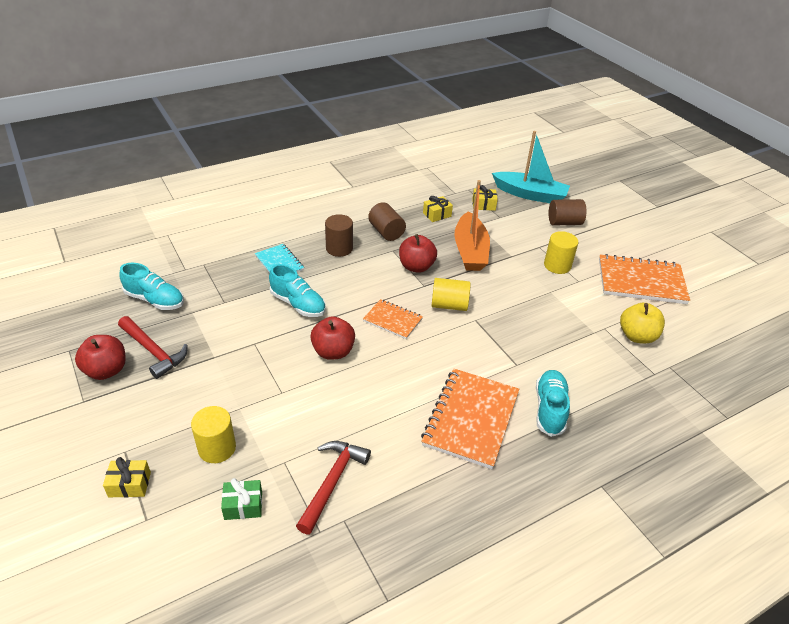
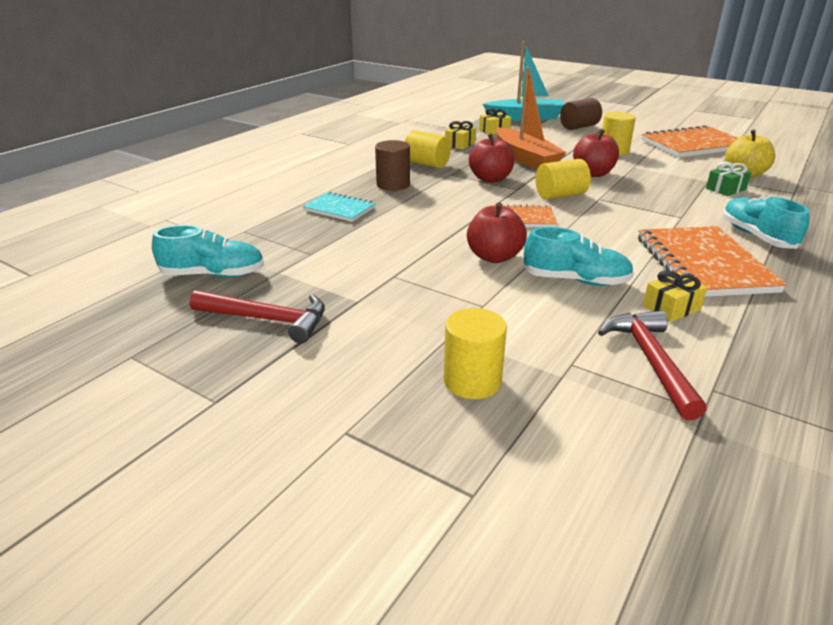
camera: 25 degrees left, 10 degrees down
red apple [75,335,126,380] -> red apple moved to [573,129,619,177]
yellow gift [103,457,151,497] -> yellow gift moved to [643,271,707,322]
green gift [221,478,262,520] -> green gift moved to [706,161,751,196]
turquoise shoe [269,264,326,317] -> turquoise shoe moved to [523,227,634,286]
brown cylinder [368,202,406,241] -> yellow cylinder [404,130,451,168]

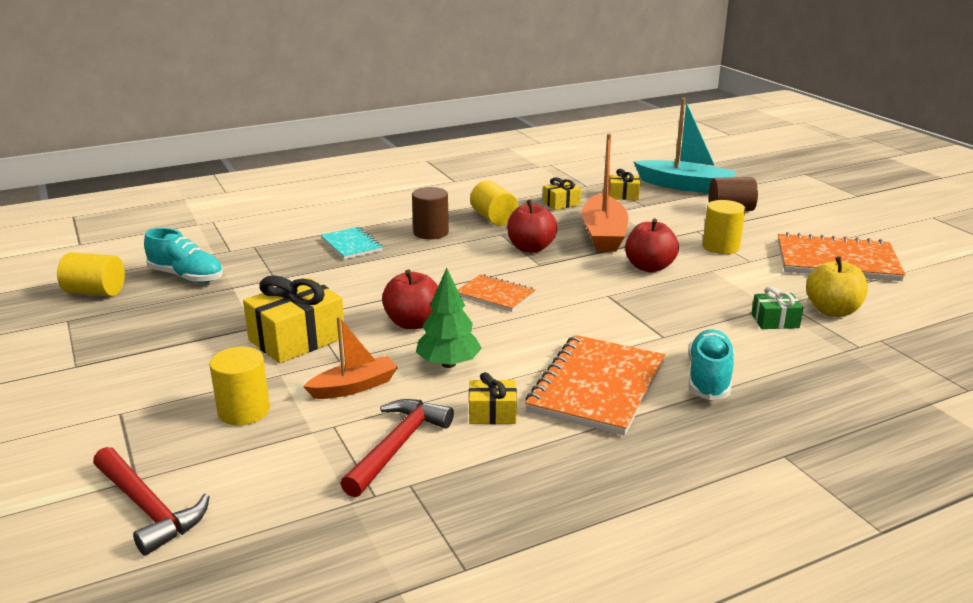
camera: 30 degrees right, 5 degrees down
red hammer [189,290,325,343] -> red hammer moved to [93,447,210,556]
turquoise shoe [523,227,634,286] -> green tree [416,268,482,368]
yellow cylinder [536,159,591,200] -> yellow cylinder moved to [57,252,125,296]
none -> yellow gift [243,275,344,363]
none -> orange boat [303,316,398,399]

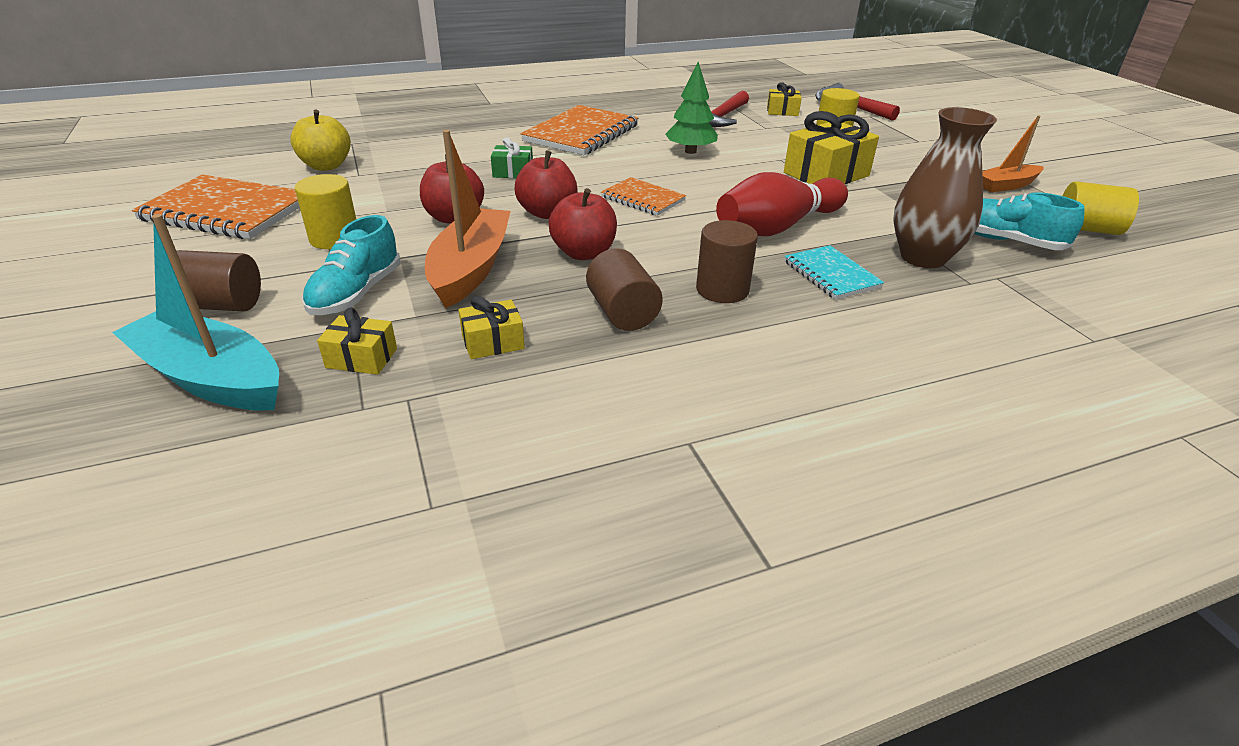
camera: 175 degrees left, 10 degrees up
orange boat [303,316,398,399] -> orange boat moved to [982,115,1044,192]
red apple [382,270,438,329] -> red apple moved to [515,151,578,219]
yellow gift [469,372,517,424] -> yellow gift moved to [767,82,802,116]
yellow cylinder [470,180,518,226] -> brown cylinder [586,248,663,331]
turquoise shoe [688,330,734,400] -> turquoise shoe moved to [302,215,401,315]
green gift [751,286,804,329] -> green gift moved to [491,137,533,178]
none -> red bowling pin [716,172,848,236]
none -> brown vase [893,107,997,268]

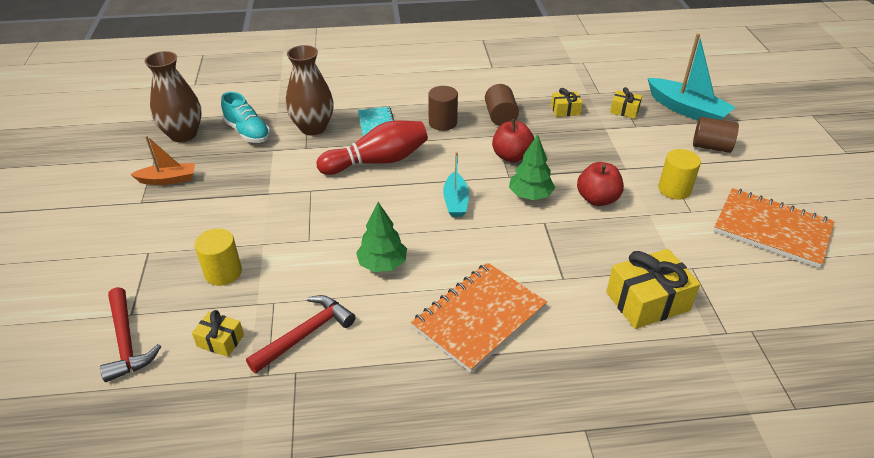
camera: 165 degrees left, 5 degrees up
yellow apple [290,110,351,171] -> none
turquoise shoe [302,215,401,315] -> none
orange boat [425,130,511,308] -> none
green gift [491,137,533,178] -> none
red apple [515,151,578,219] -> green tree [509,134,555,200]
orange notebook [601,177,686,216] -> turquoise boat [443,152,469,217]
yellow gift [784,111,879,184] -> yellow gift moved to [606,249,700,329]
yellow cylinder [1063,181,1139,235] -> brown vase [144,51,202,142]

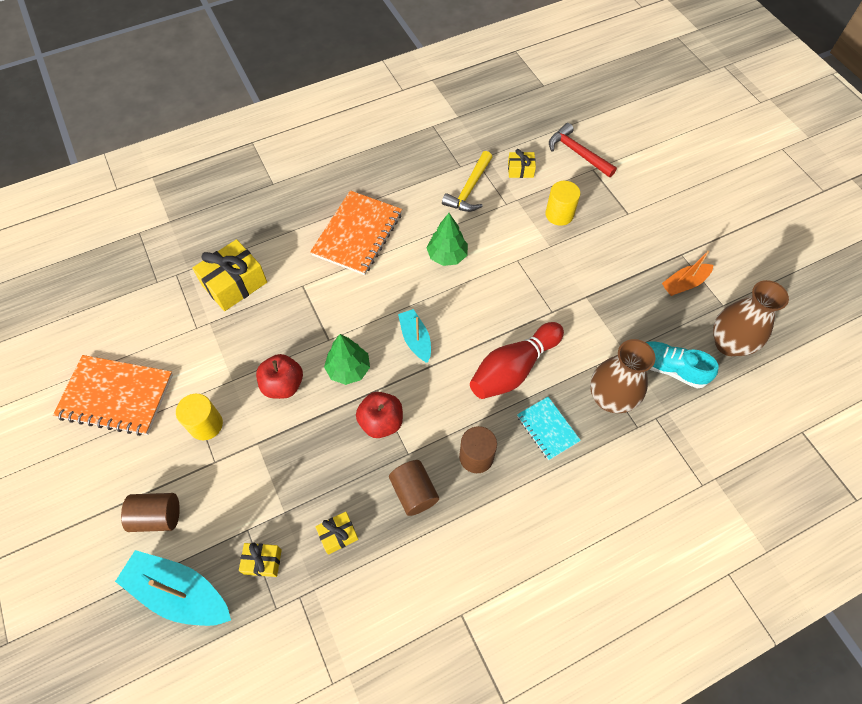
camera: 160 degrees right, 20 degrees up
red hammer [246,295,356,373] -> yellow hammer [442,151,492,212]

